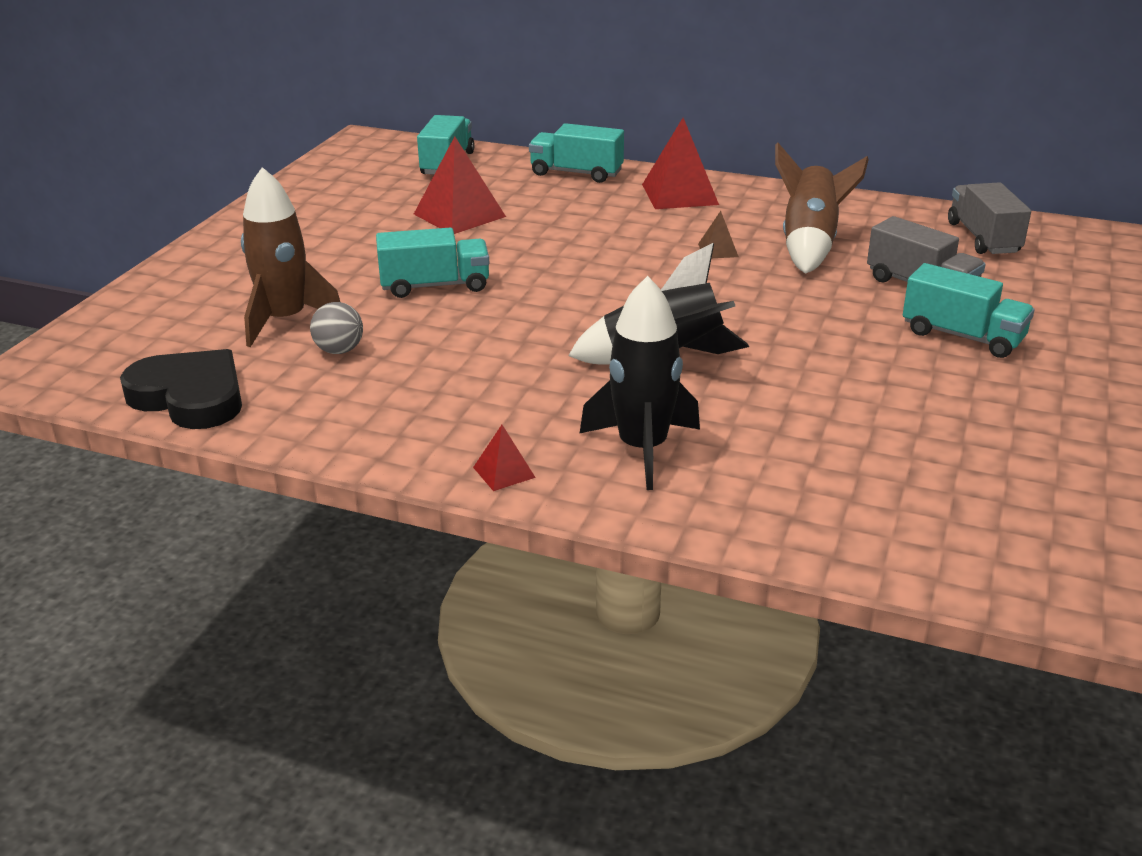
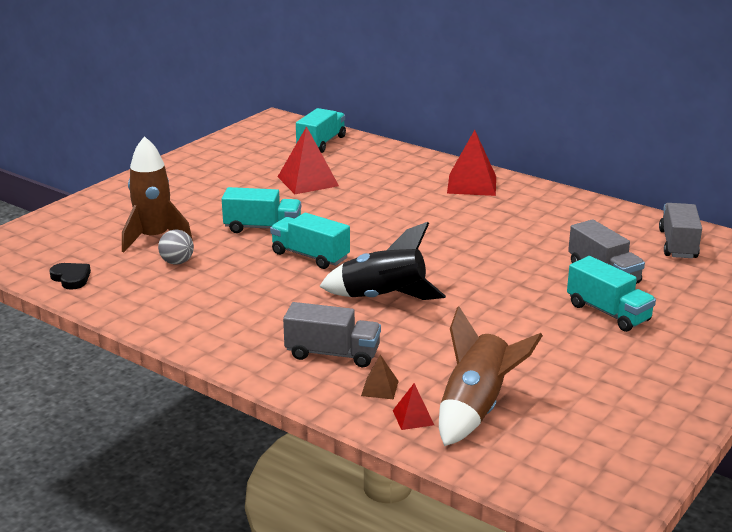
camera: 15 degrees right, 5 degrees down
black heart [120,349,242,429] -> black heart [50,263,91,290], size x0.53
red pyramid [473,425,536,491] -> red pyramid moved to [393,383,434,430]
turquoise truck [529,123,624,183] -> turquoise truck moved to [270,213,350,269]
black rocket [580,276,700,490] -> grey truck [283,302,381,367]
brown pyramid [698,211,739,258] -> brown pyramid moved to [361,355,399,400]
brown rocket [775,143,869,274] -> brown rocket moved to [439,306,543,446]

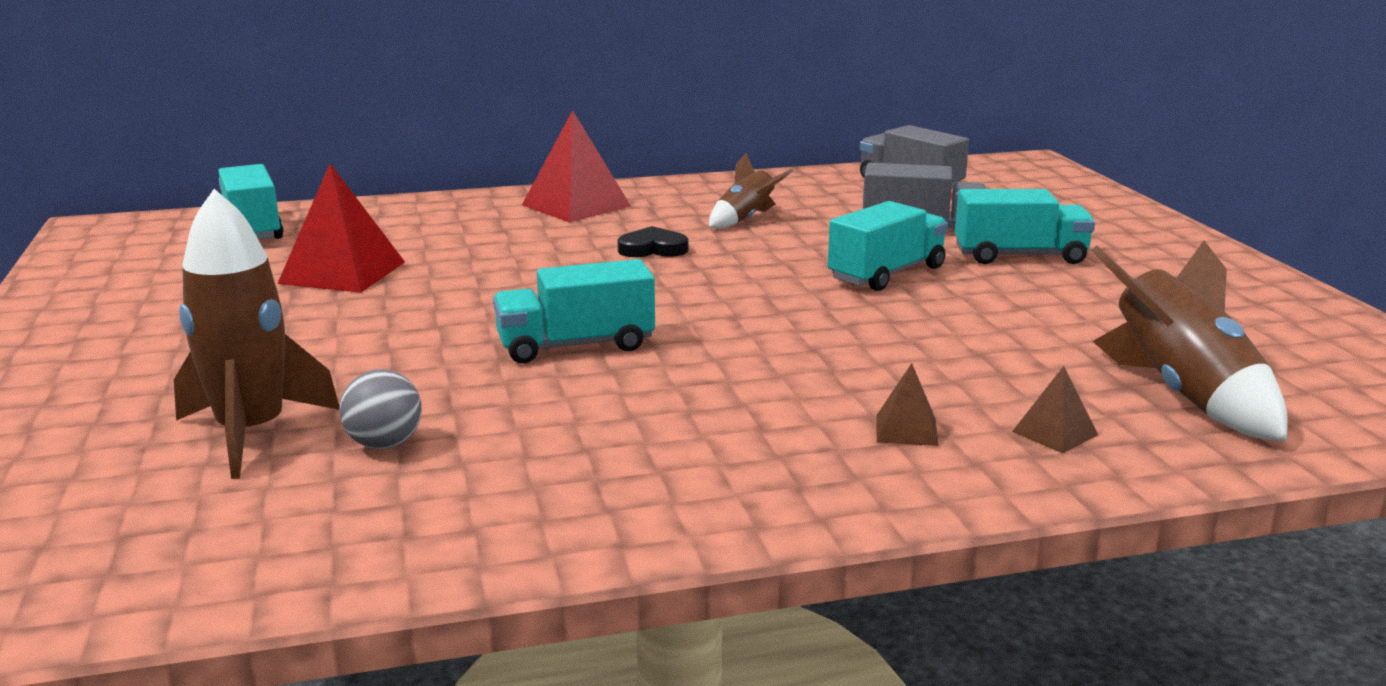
camera: 50 degrees left, 5 degrees down
black heart [50,263,91,290] -> black heart moved to [618,226,688,257]
turquoise truck [222,187,301,233] -> turquoise truck moved to [828,201,948,291]
grey truck [283,302,381,367] -> brown pyramid [876,363,939,446]
black rocket [319,222,446,300] -> none
red pyramid [393,383,434,430] -> none
none -> brown rocket [709,153,793,229]

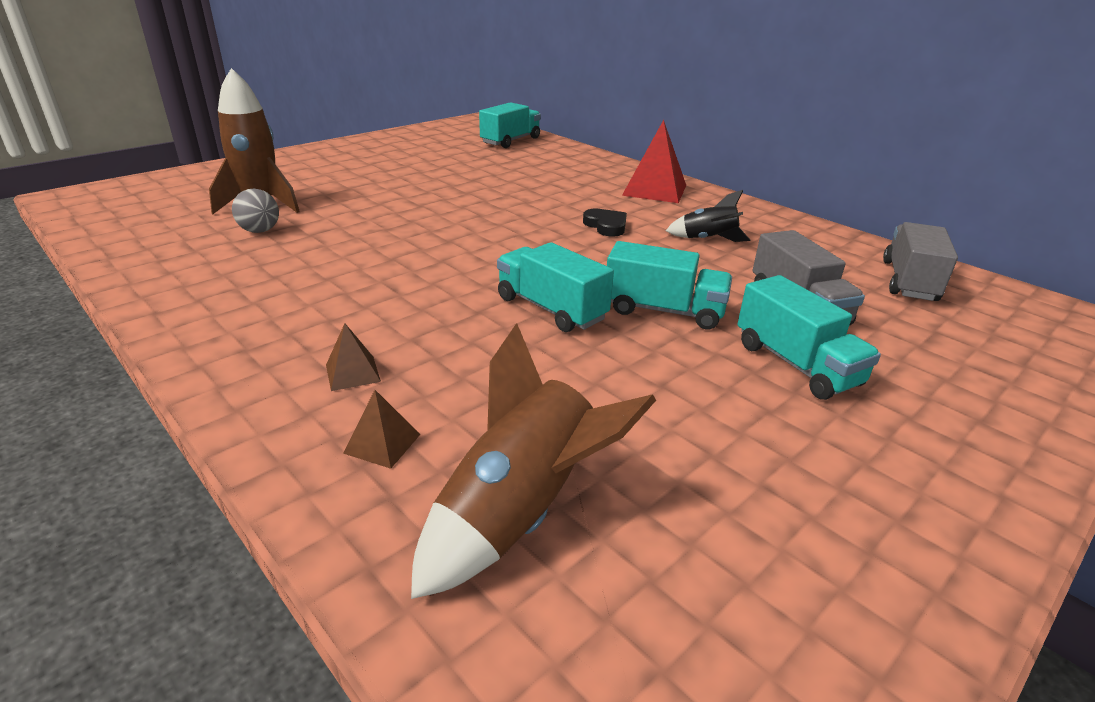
camera: 60 degrees right, 10 degrees up
red pyramid [277,164,405,293] -> none
turquoise truck [493,259,655,363] -> turquoise truck moved to [497,242,614,332]
brown rocket [709,153,793,229] -> black rocket [666,190,750,242]

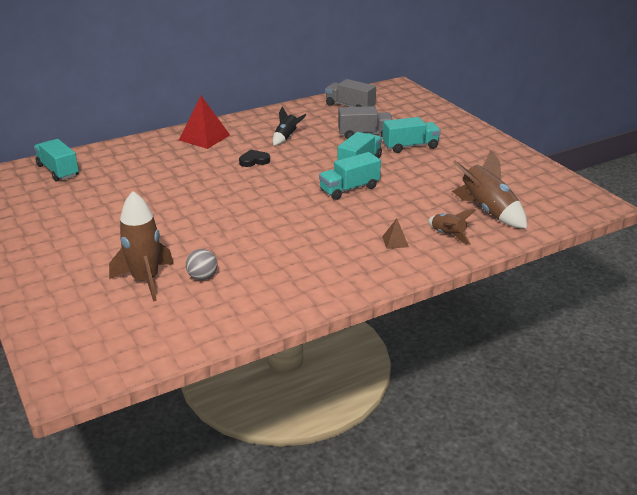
camera: 75 degrees left, 0 degrees up
brown pyramid [343,390,420,469] -> brown rocket [428,209,476,245]

